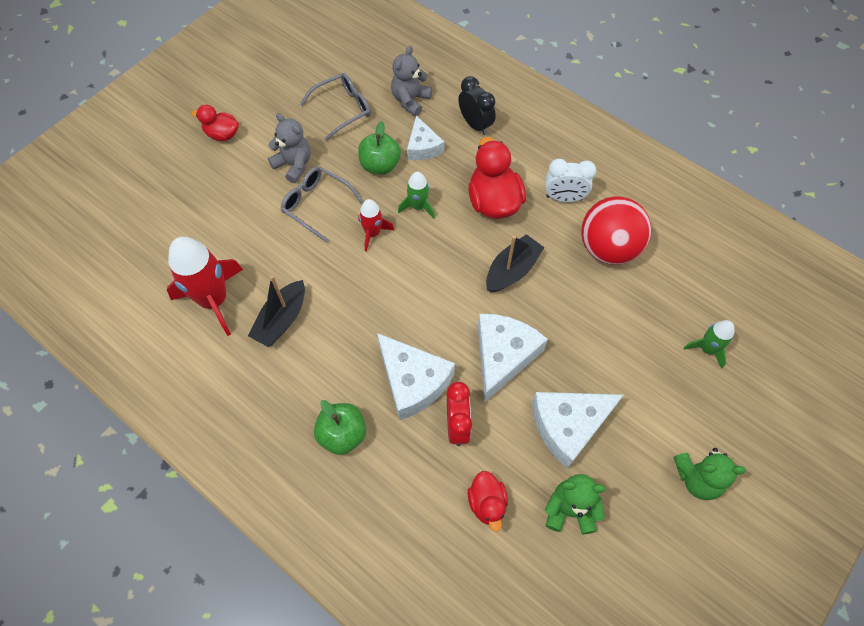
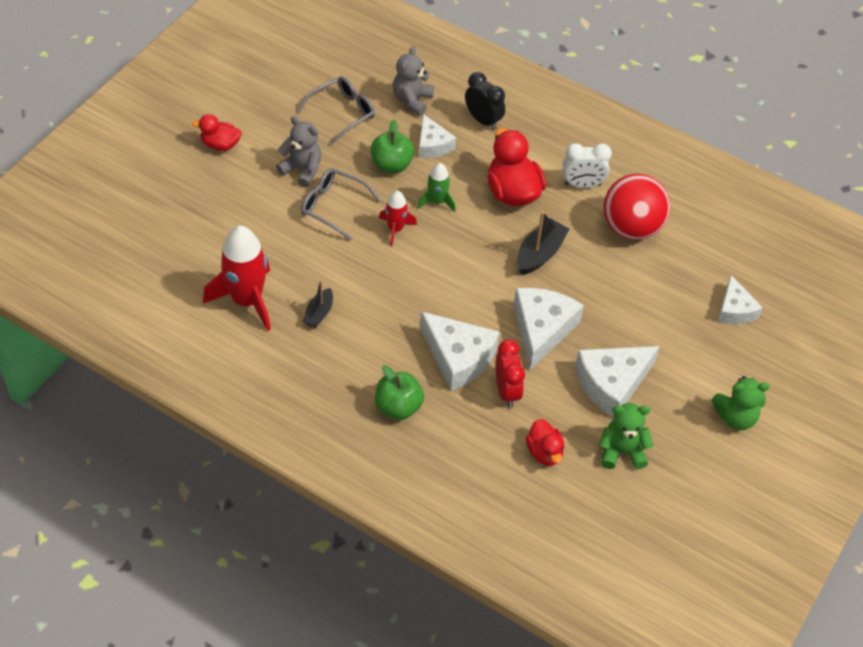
camera: 10 degrees left, 10 degrees down
black boat [248,275,305,347] -> black boat [303,280,333,328], size x0.63
green rocket [684,320,735,369] -> white cheese [718,275,763,324]

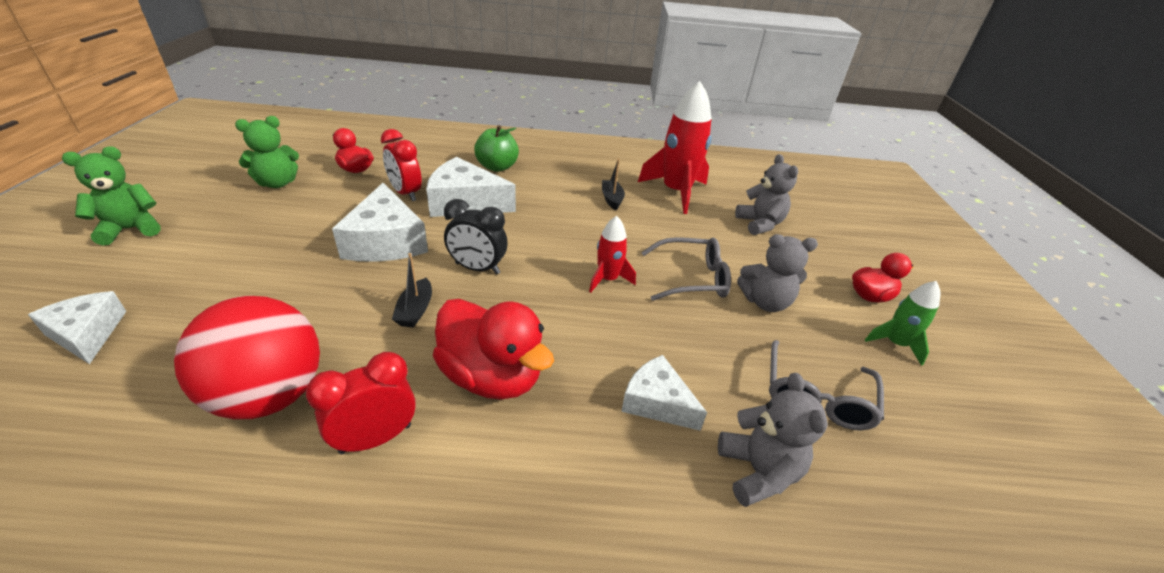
camera: 150 degrees right, 15 degrees down
green apple [370,119,414,173] -> none
green rocket [418,163,456,212] -> green rocket moved to [865,281,940,366]
black clock [465,72,505,130] -> black clock moved to [444,199,507,275]
black boat [517,211,569,275] -> black boat [392,253,432,328], size x0.63
white clock [563,143,612,188] -> red clock [306,352,416,454]
white cheese [575,346,660,418] -> none
none -> grey teddy bear [735,154,798,235]

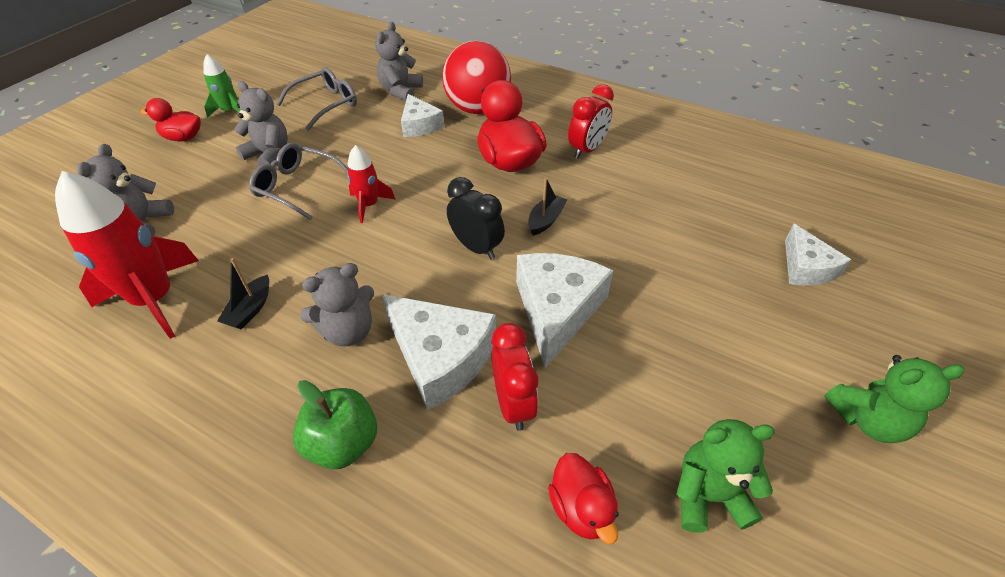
camera: 150 degrees left, 10 degrees up
red ball [174,296,320,419] -> red ball moved to [442,41,511,114]
red clock [306,352,416,454] -> red clock turned 45 degrees counterclockwise [568,84,614,159]
none -> grey teddy bear [300,263,374,347]

